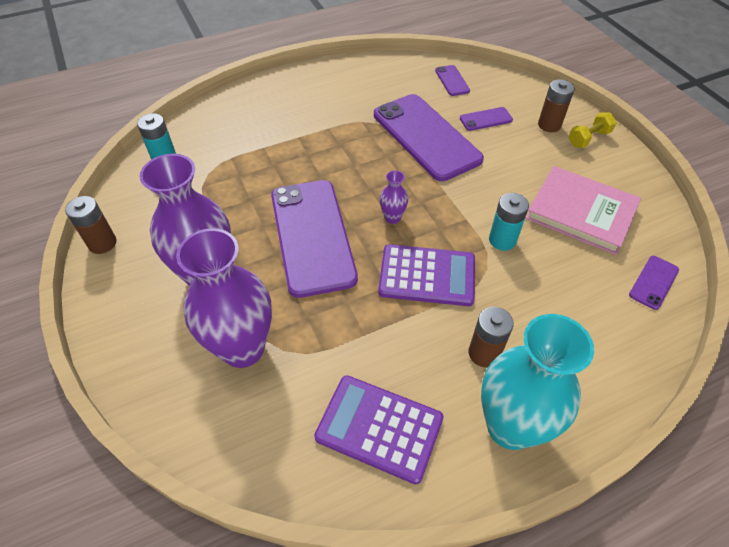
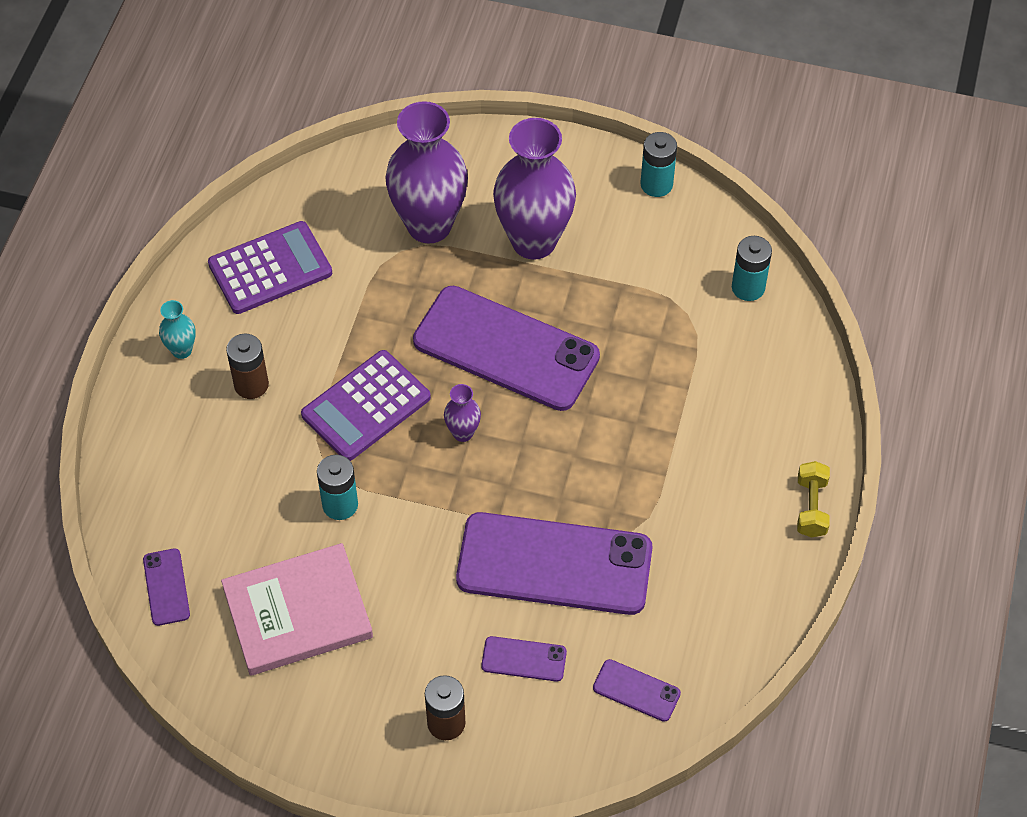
camera: 130 degrees right, 5 degrees up
brown battery [65,196,117,254] -> turquoise battery [641,132,677,197]
purple phone [460,107,513,131] -> purple phone turned 75 degrees clockwise [481,636,567,682]
turquoise vase [481,314,594,450] -> turquoise vase [159,300,196,359], size x0.43
yellow dumbbell [569,112,617,148] -> yellow dumbbell moved to [797,461,830,538]

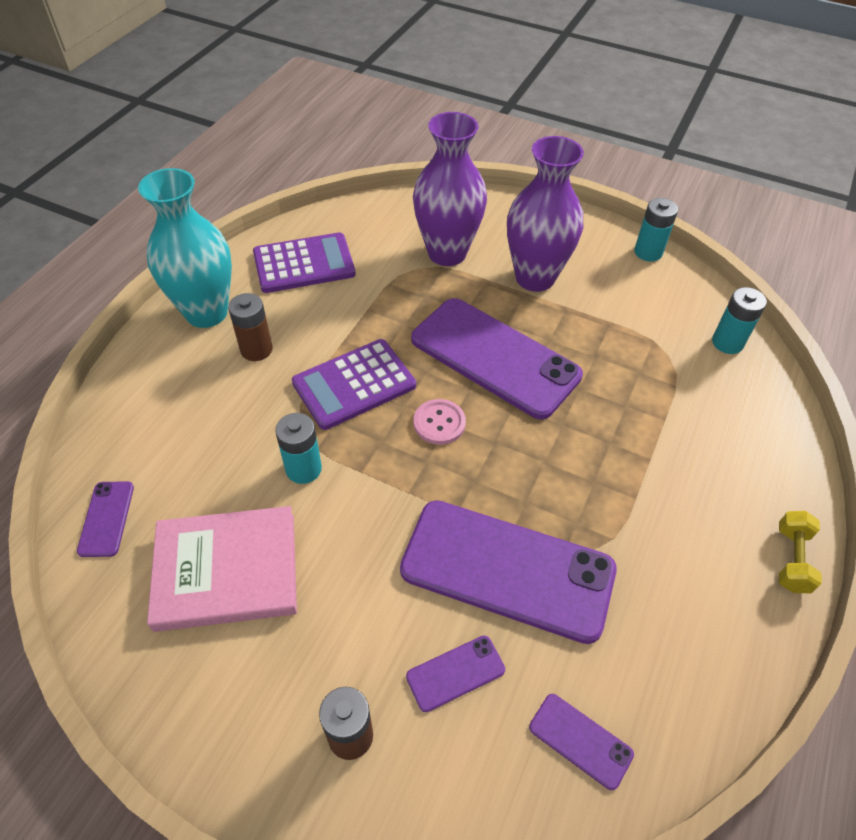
camera: 10 degrees right, 5 degrees down
turquoise vase [159,300,196,359] -> turquoise vase [138,168,232,328], size x2.32
purple vase [444,384,481,442] -> pink button [414,399,466,445]
purple phone [481,636,567,682] -> purple phone turned 45 degrees counterclockwise [406,636,505,712]

